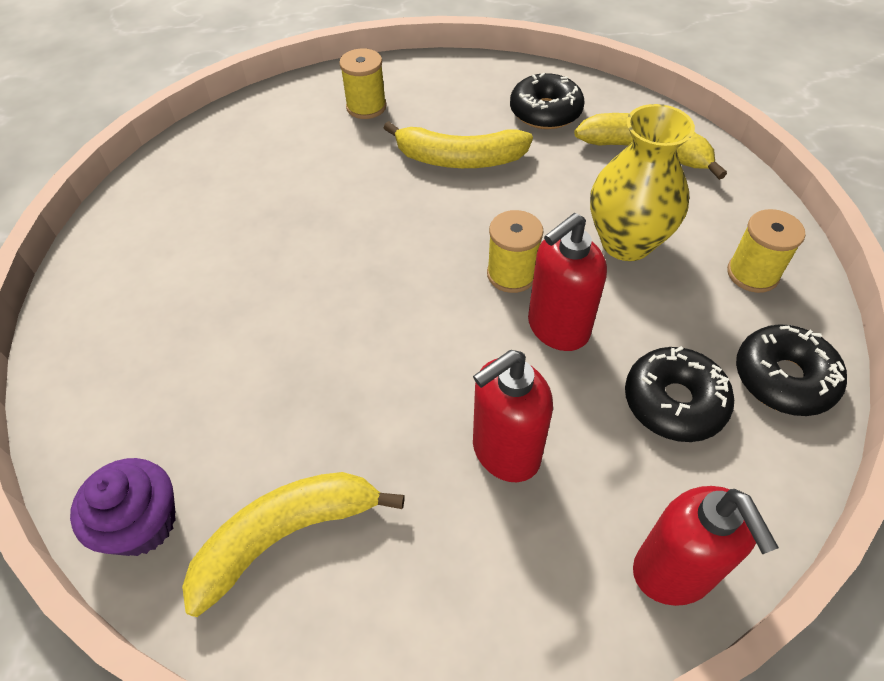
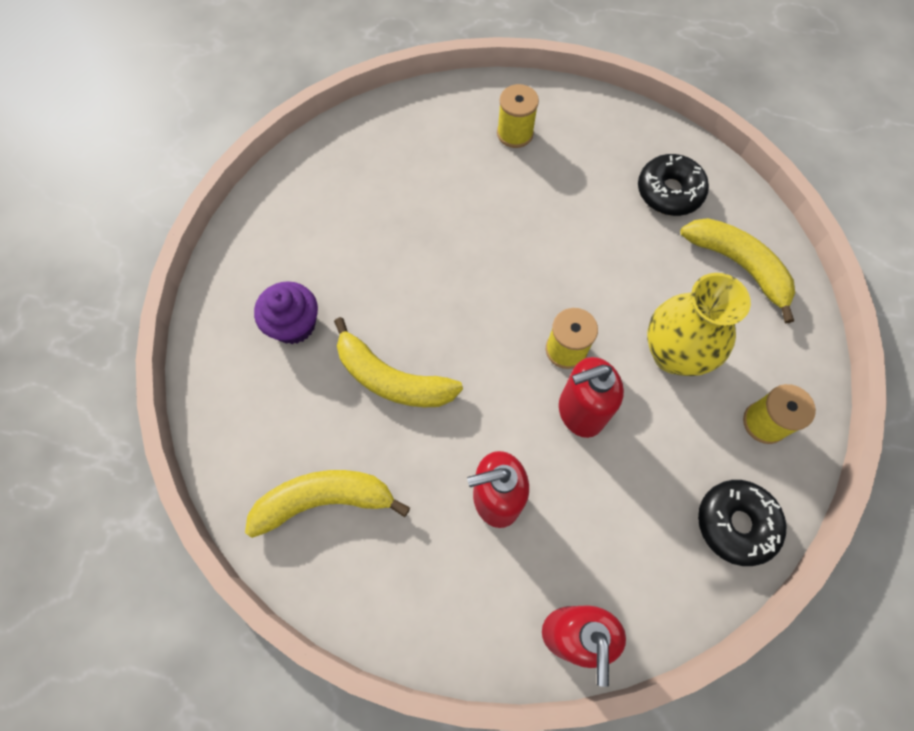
camera: 20 degrees right, 15 degrees up
purple cupcake [70,458,176,556] -> purple cupcake moved to [254,281,318,344]
yellow banana [384,121,533,168] -> yellow banana moved to [334,317,463,407]
black donut [625,346,734,442] -> none

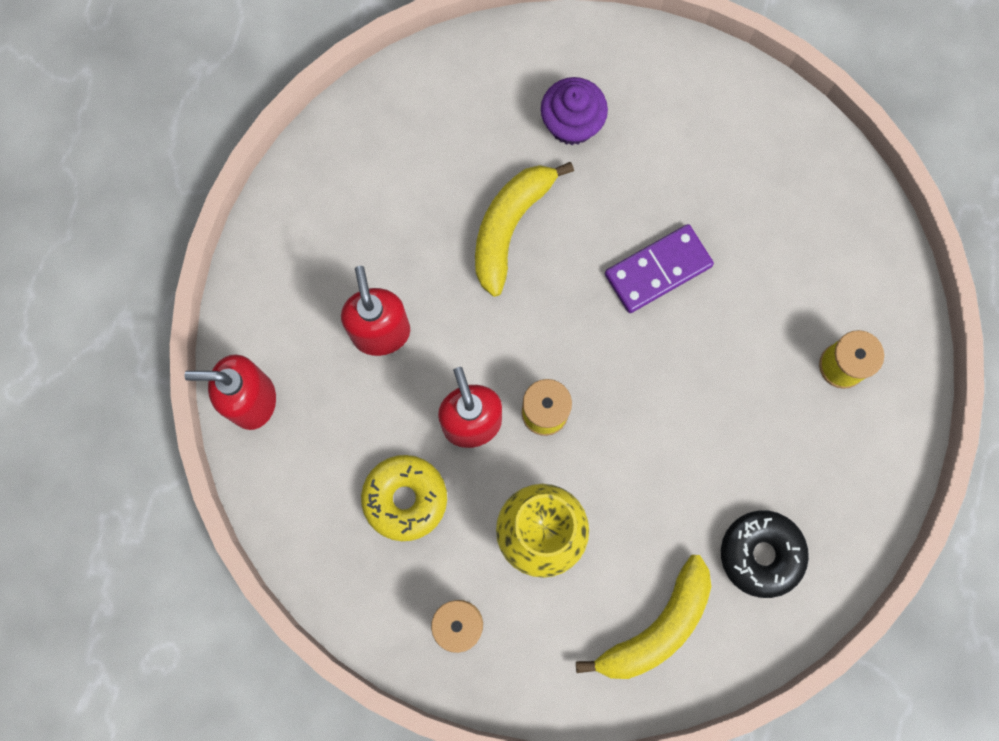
camera: 90 degrees right, 10 degrees up
yellow banana [245,470,410,538] -> none
black donut [698,480,786,566] -> none
none -> yellow donut [361,455,447,541]
none -> purple domino [605,224,714,313]

